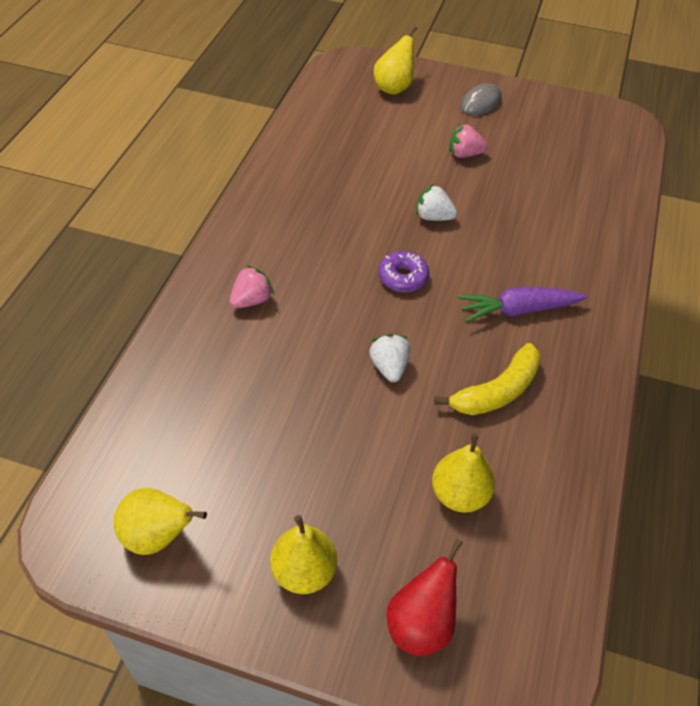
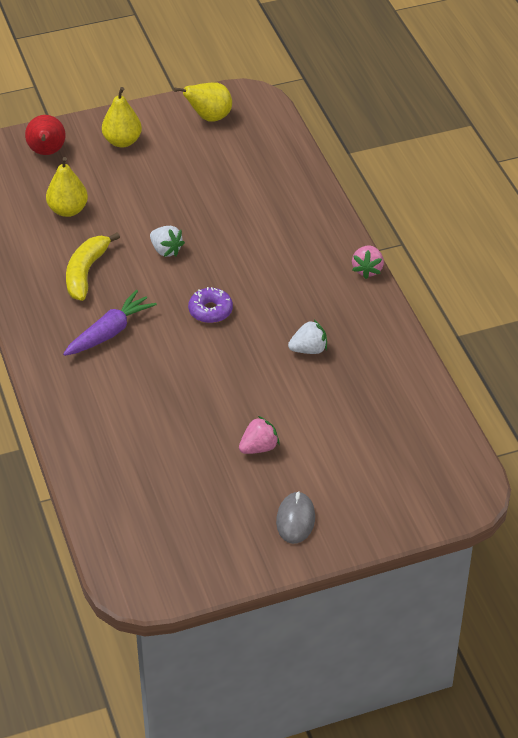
camera: 145 degrees right, 5 degrees down
pink strawberry [229,265,274,308] -> pink strawberry moved to [352,246,384,279]
yellow pear [374,26,417,95] -> none
white strawberry [416,184,457,221] -> white strawberry moved to [288,320,327,354]

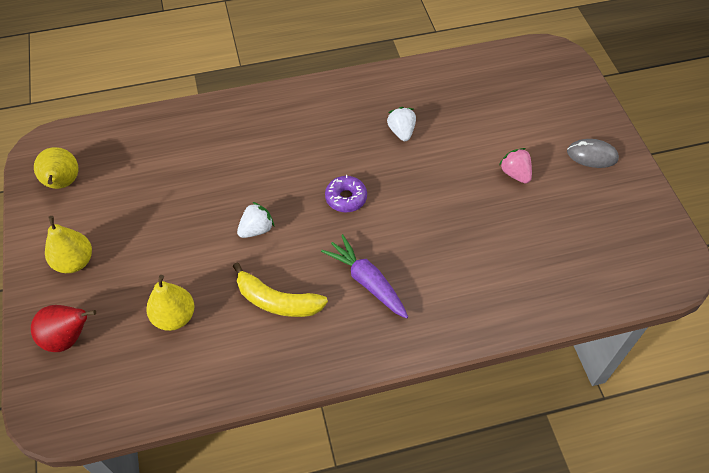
camera: 85 degrees left, 10 degrees up
pink strawberry [352,246,384,279] -> none

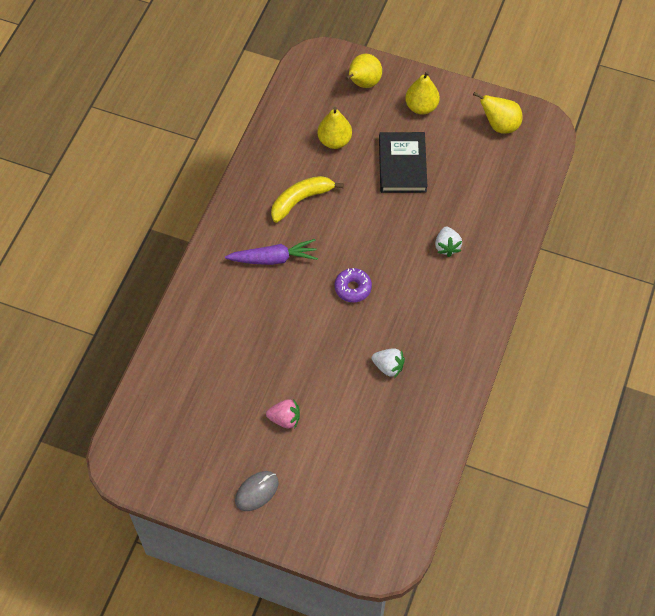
camera: 125 degrees right, 5 degrees up
red pear [31,305,96,352] -> yellow pear [345,54,382,88]
white strawberry [237,202,274,238] -> white strawberry moved to [435,227,462,257]
none -> black book [379,132,427,193]

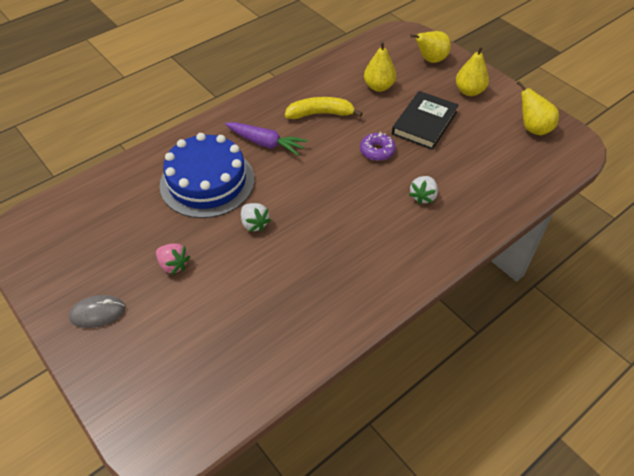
camera: 30 degrees right, 10 degrees down
purple donut [334,268,372,302] -> purple donut moved to [360,132,396,161]
white strawberry [372,348,405,378] -> white strawberry moved to [241,203,271,232]
none -> blue cake [160,133,255,218]

